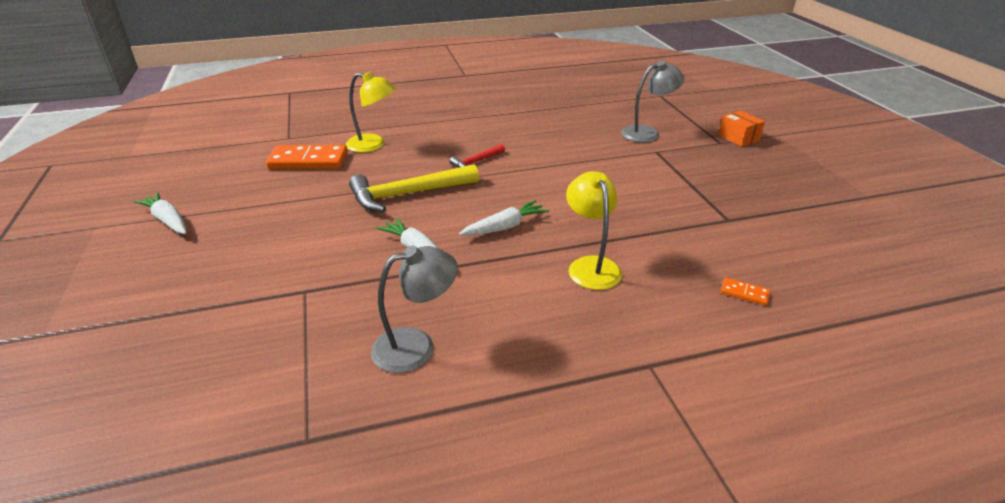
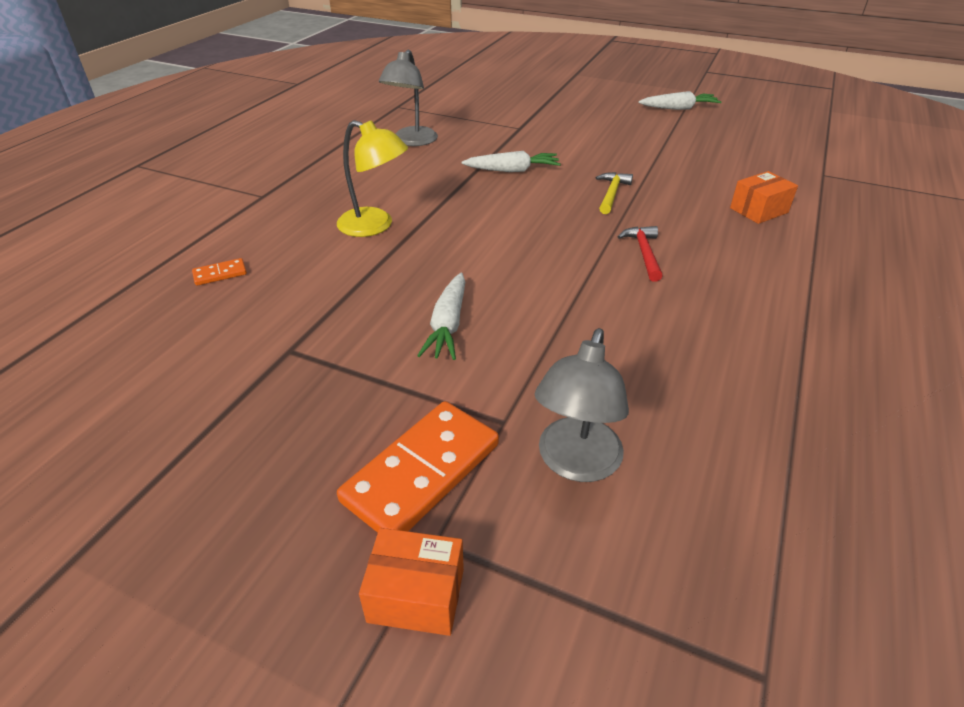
camera: 130 degrees right, 5 degrees up
orange domino [266,145,348,169] -> orange domino moved to [337,401,499,533]
yellow lamp [346,72,396,153] -> orange box [730,171,798,224]
yellow hammer [349,164,479,212] -> yellow hammer [596,172,633,214], size x0.51
white carrot [459,200,549,236] -> white carrot moved to [417,273,465,360]

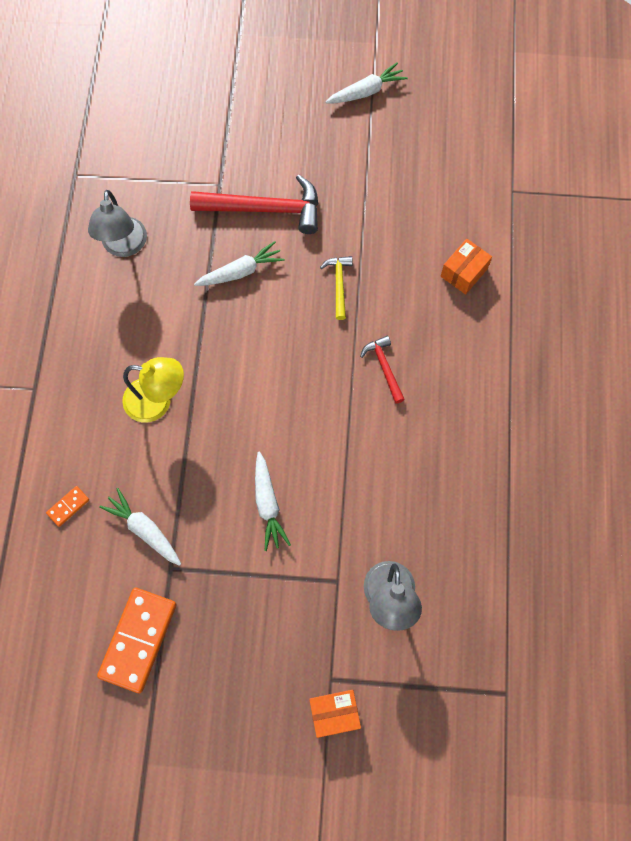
camera: 20 degrees left, 30 degrees up
orange domino [337,401,499,533] -> orange domino moved to [97,588,177,693]
none -> white carrot [99,488,181,566]
none -> red hammer [190,175,318,234]

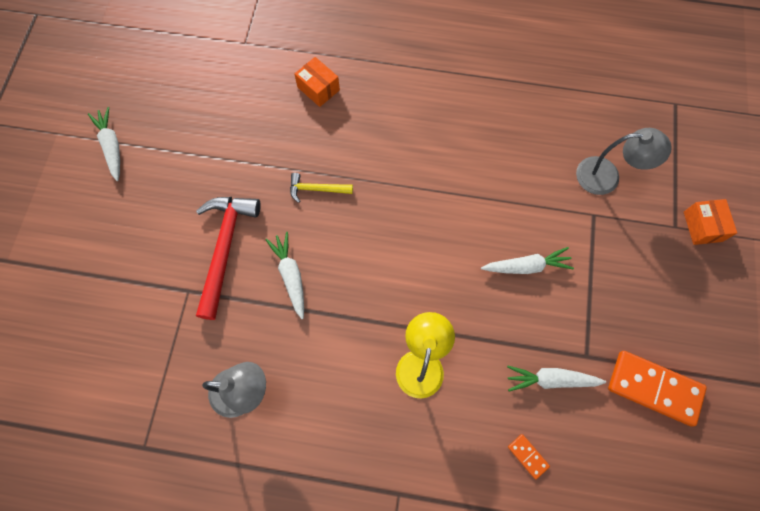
camera: 85 degrees left, 0 degrees up
white carrot [99,488,181,566] -> white carrot turned 45 degrees clockwise [507,366,606,391]
red hammer [360,336,405,404] -> none

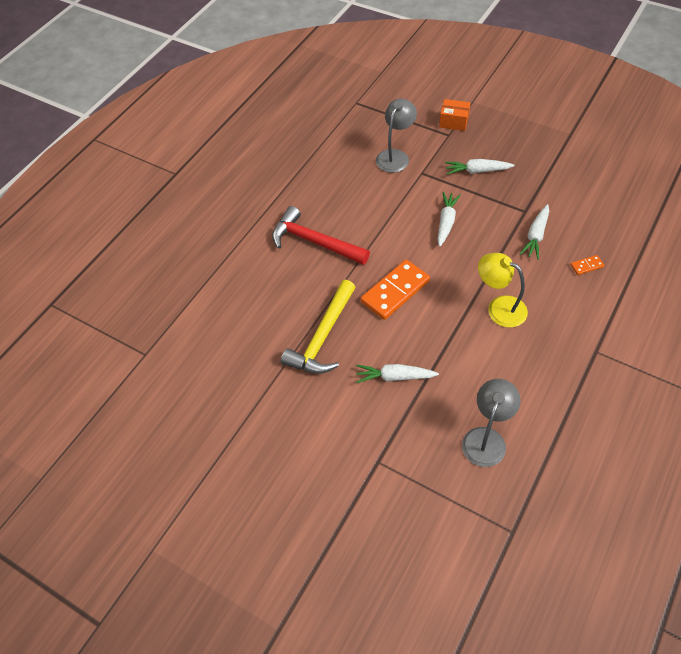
camera: 65 degrees left, 15 degrees down
white carrot [88,107,120,181] -> white carrot moved to [445,159,515,175]
red hammer [196,197,261,320] -> red hammer moved to [272,206,370,265]
yellow hammer [290,173,353,203] -> yellow hammer [281,280,356,374], size x1.95
orange box [294,57,340,107] -> none
orange domino [608,351,707,426] -> orange domino moved to [361,260,430,320]

